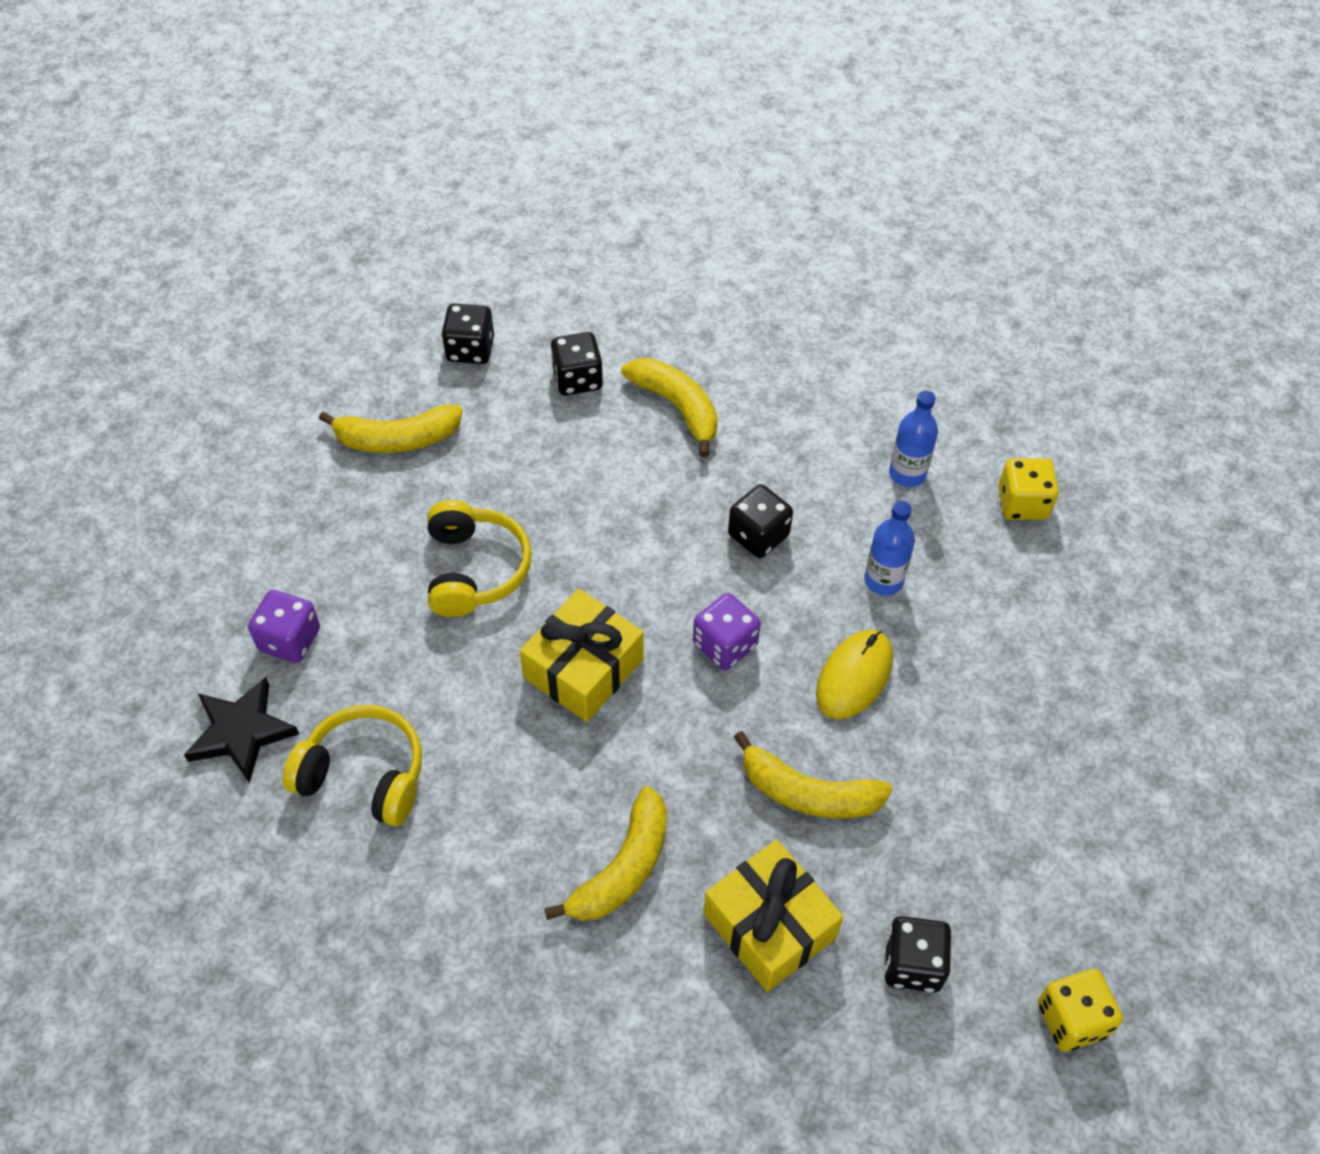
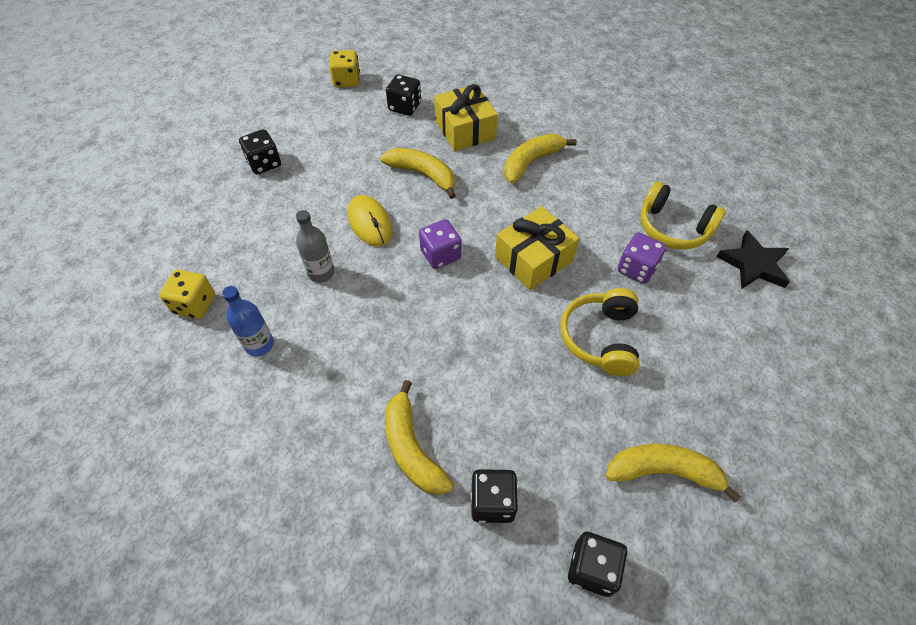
camera: 165 degrees left, 0 degrees up
purple dice [248,590,320,663] -> purple dice moved to [618,233,666,284]
black dice [728,484,793,558] -> black dice moved to [239,129,281,174]
yellow mouse [816,630,893,719] -> yellow mouse turned 75 degrees counterclockwise [348,195,392,247]
blue bottle [864,501,915,596] -> grey bottle [296,210,335,283]

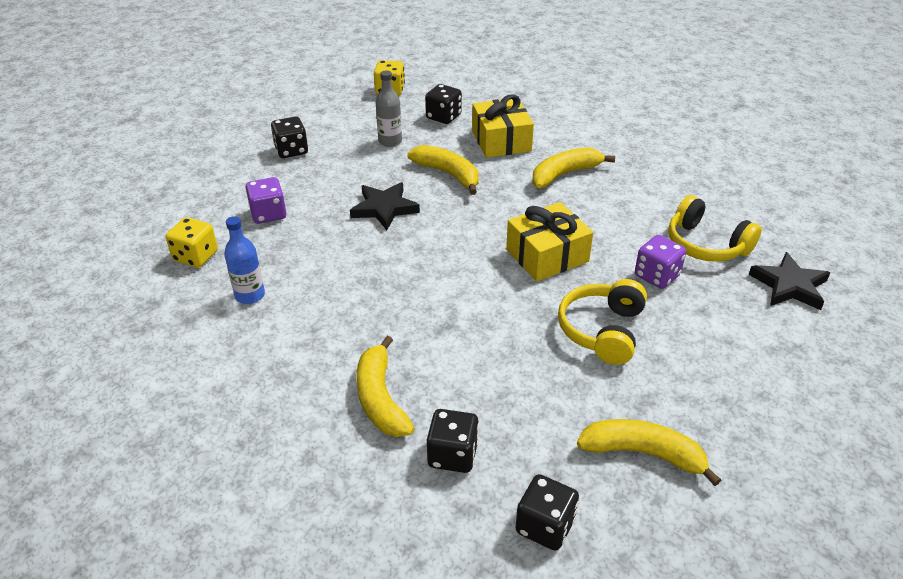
camera: 10 degrees right, 15 degrees down
grey bottle [296,210,335,283] -> grey bottle moved to [376,70,402,147]
yellow mouse [348,195,392,247] -> black star [350,182,420,230]
purple dice [419,219,461,269] -> purple dice moved to [245,177,286,224]

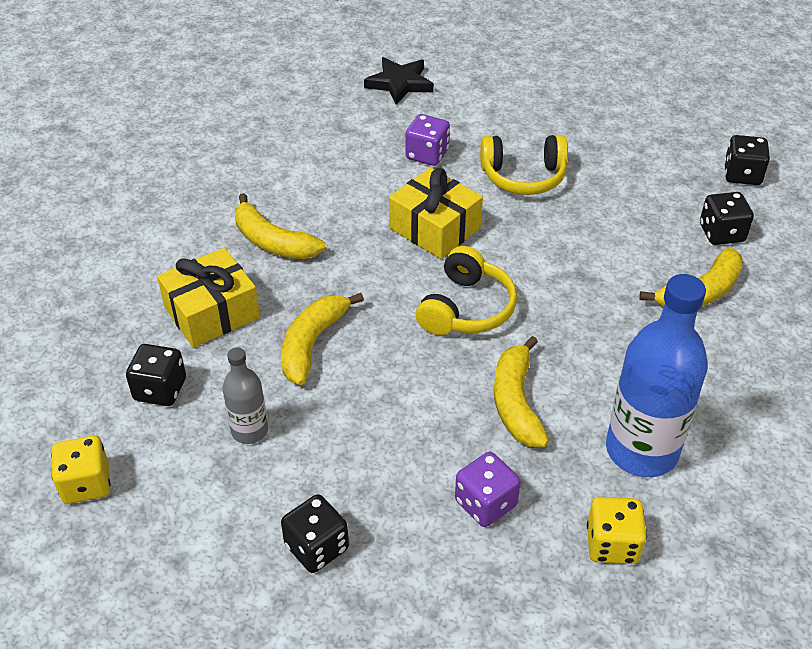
camera: 110 degrees left, 5 degrees up
blue bottle [224,216,265,304] -> blue bottle [606,274,708,477], size x1.95
black star [350,182,420,230] -> none
yellow banana [577,419,721,486] -> yellow banana moved to [494,336,549,447]
yellow headphones [668,195,762,262] -> yellow headphones moved to [416,246,517,335]

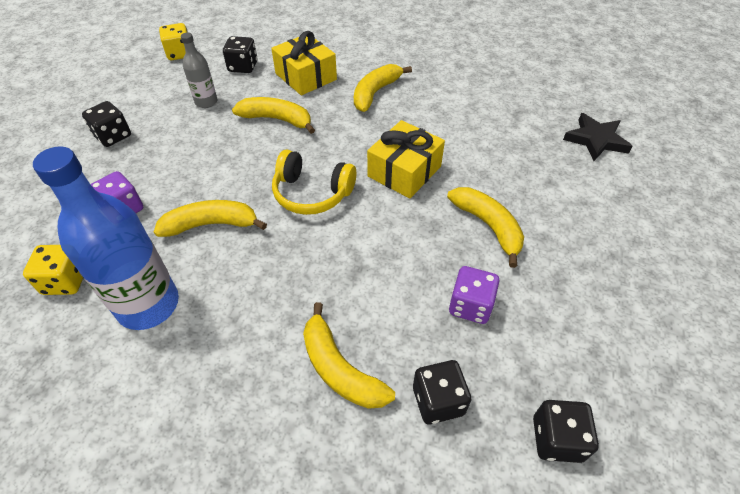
camera: 85 degrees right, 5 degrees up
purple dice [406,114,450,166] -> purple dice moved to [449,266,499,324]
yellow headphones [480,135,568,195] -> yellow banana [447,187,524,268]

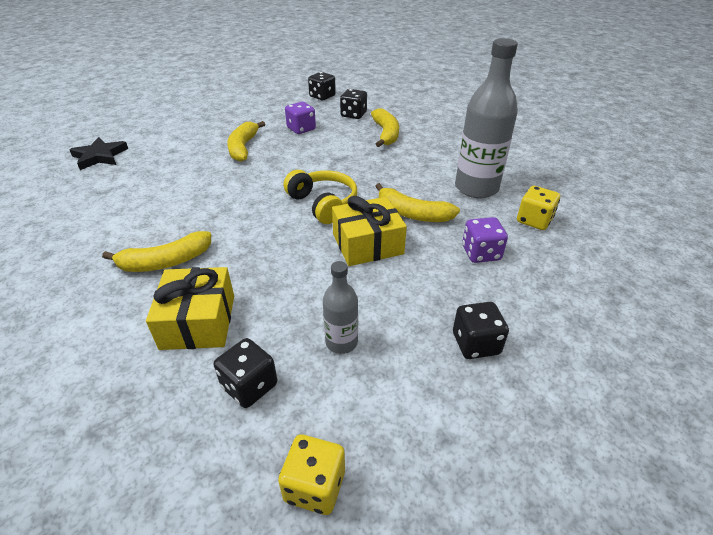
camera: 145 degrees left, 10 degrees down
blue bottle [33,146,179,330] -> grey bottle [455,38,518,198]
yellow banana [232,97,315,134] -> none
yellow gift [367,120,445,198] -> yellow gift moved to [332,196,407,266]

